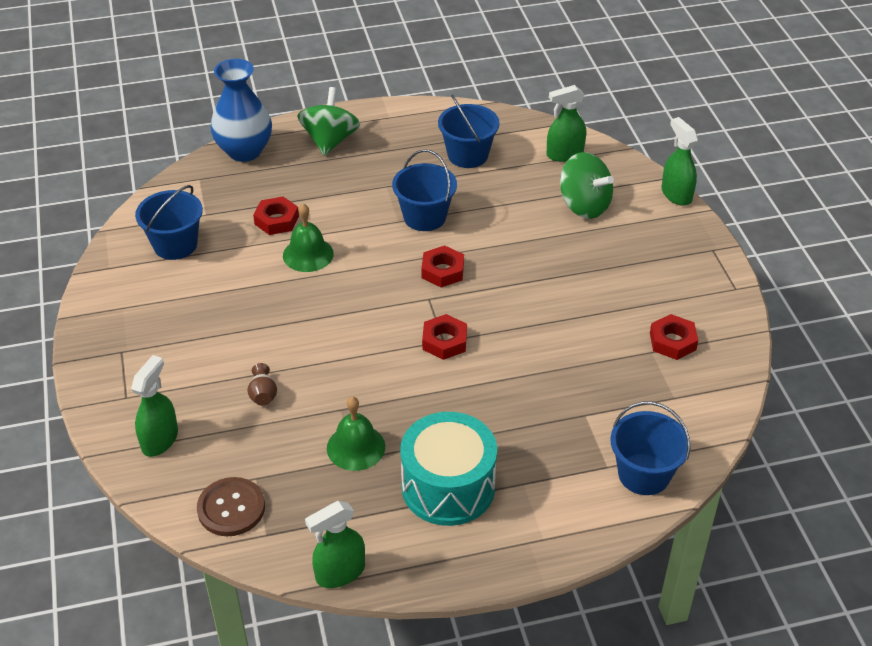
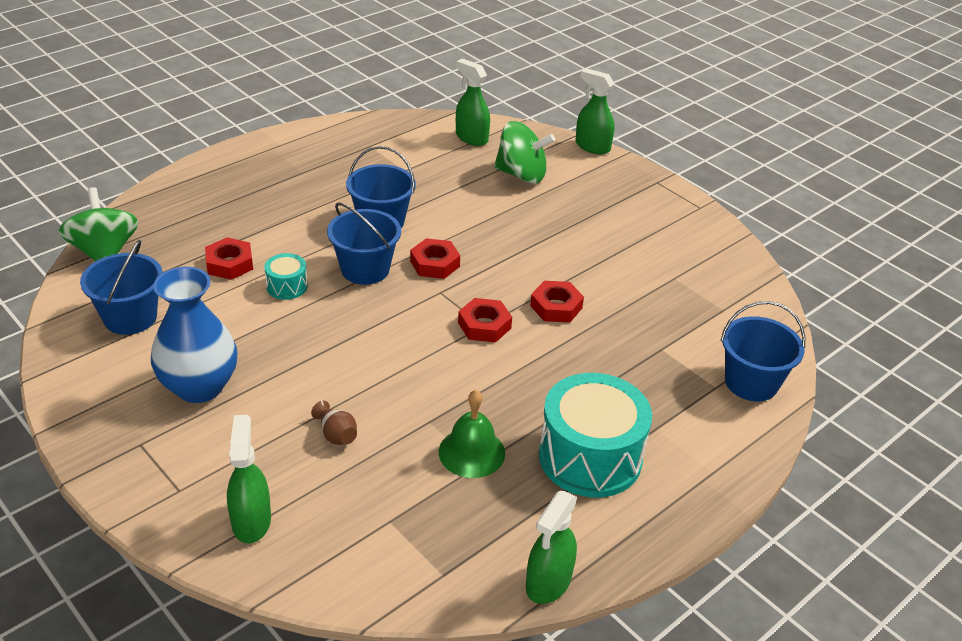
camera: 30 degrees left, 5 degrees down
brown button [197,477,265,536] -> none
blue vase [211,59,272,162] -> blue vase moved to [151,267,238,403]
green bell [283,204,334,272] -> turquoise drum [264,253,308,300]
green spinning top [297,87,360,156] -> green spinning top moved to [59,188,139,261]
blue bucket [438,95,500,168] -> blue bucket moved to [327,202,401,285]
green spray bottle [547,85,586,162] -> green spray bottle turned 90 degrees clockwise [456,58,490,146]
red nut [650,314,698,360] -> red nut moved to [530,281,584,323]

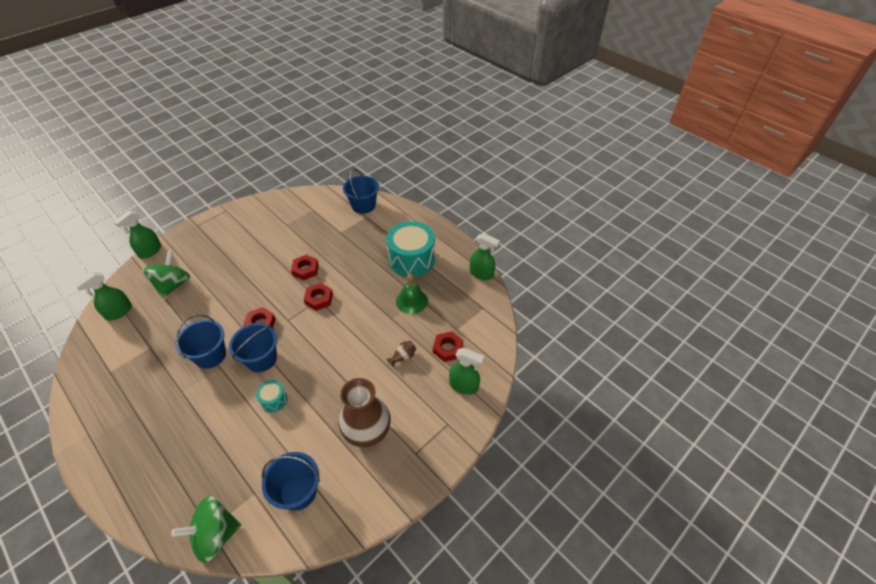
camera: 90 degrees left, 10 degrees up
blue vase [151,267,238,403] -> brown vase [339,378,391,447]
red nut [205,237,253,280] -> red nut moved to [433,331,463,362]
green spray bottle [227,415,271,543] -> green spray bottle turned 150 degrees counterclockwise [449,348,485,395]

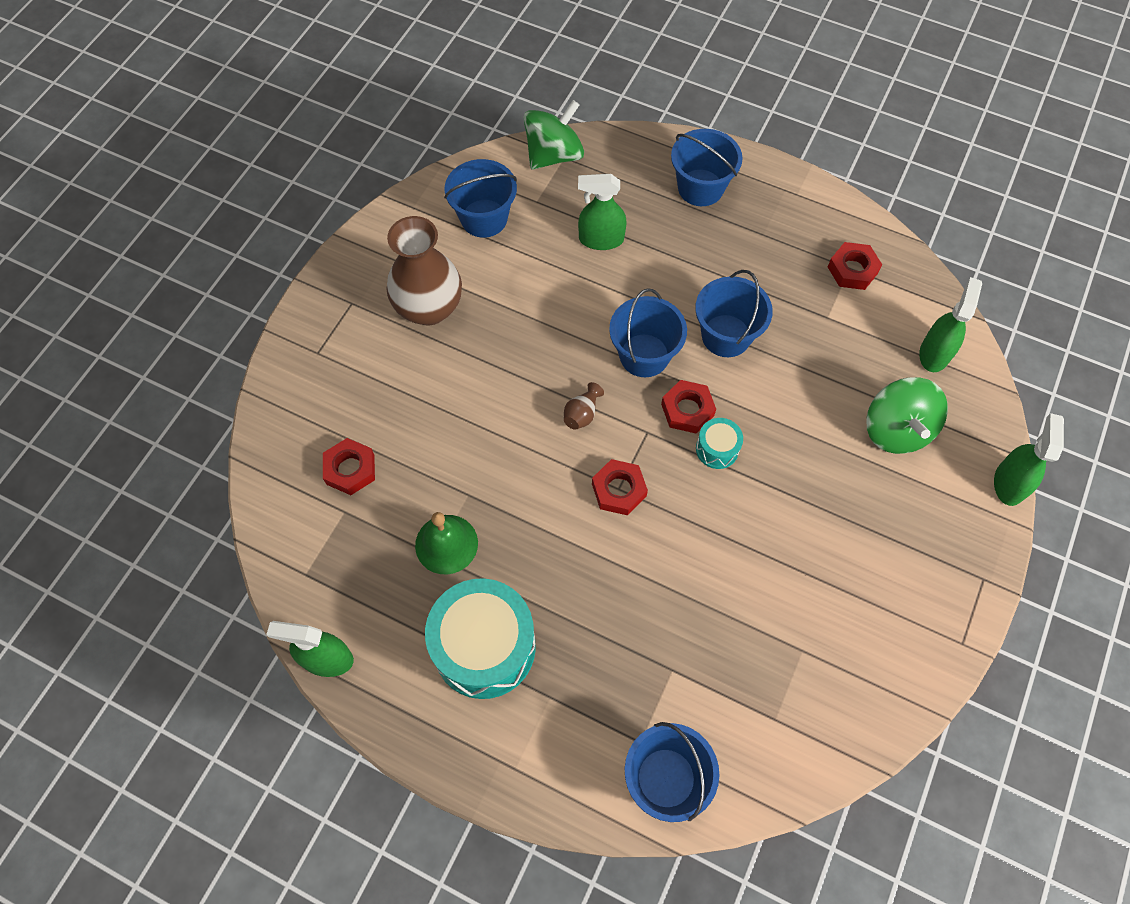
camera: 160 degrees right, 15 degrees up
turquoise drum [256,380,287,412] -> turquoise drum moved to [696,418,743,469]
red nut [291,255,319,280] -> red nut moved to [828,242,882,290]
brown vase [387,341,416,368] -> brown vase moved to [564,382,604,430]
green spray bottle [449,348,485,395] -> green spray bottle moved to [578,174,627,250]
none -> blue bucket [671,129,743,206]

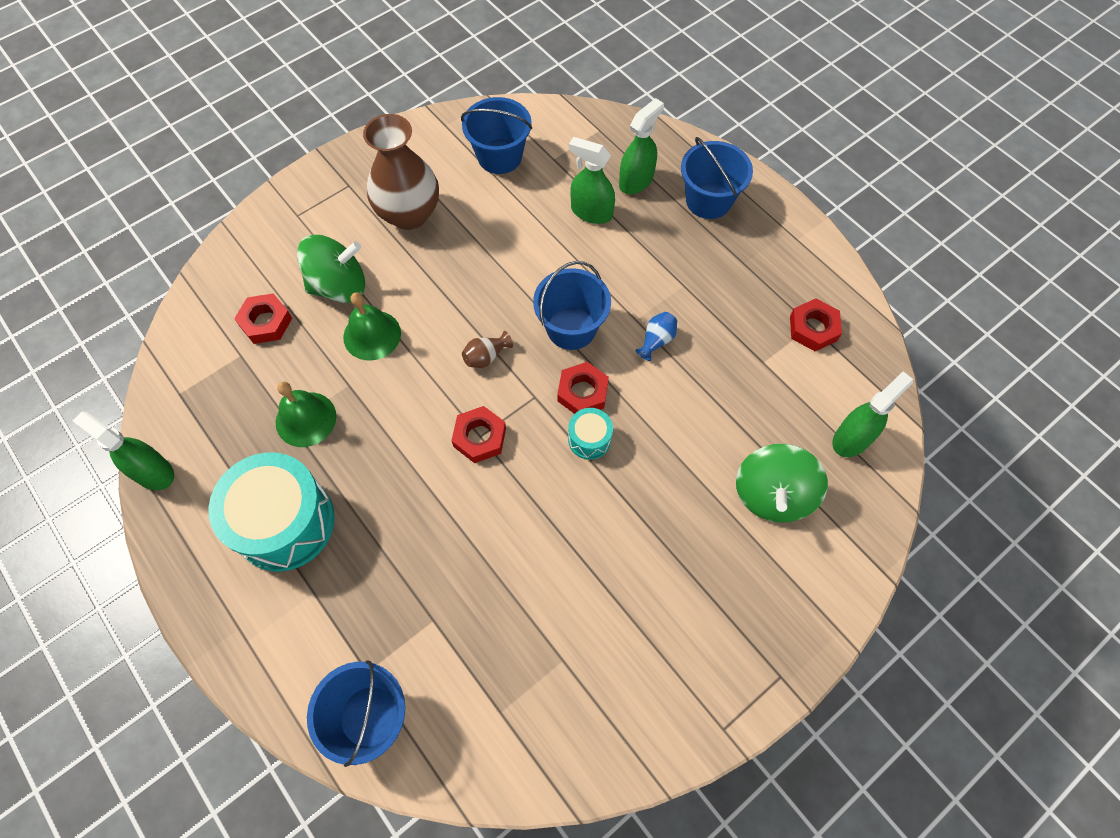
camera: 25 degrees right, 0 degrees up
green spinning top [523,100,584,170] -> green spinning top moved to [297,235,365,303]
blue bucket [695,270,773,357] -> blue vase [635,312,677,361]
green spray bottle [994,413,1064,506] -> green spray bottle moved to [619,98,664,194]
none -> green bell [343,292,401,361]

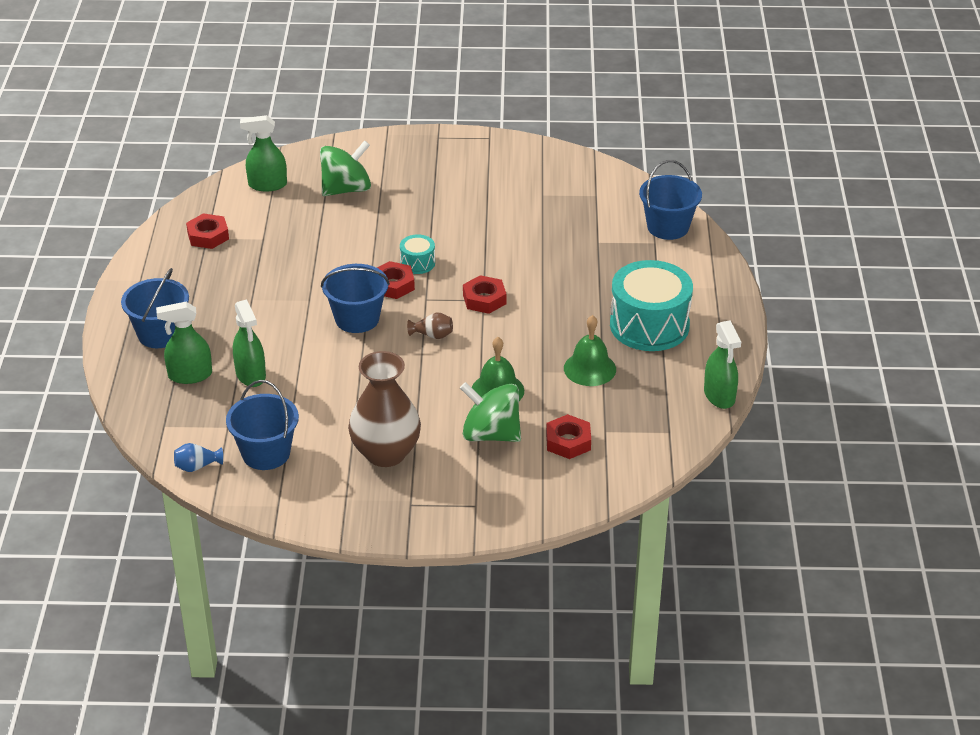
camera: 140 degrees left, 25 degrees down
blue vase [635,312,677,361] -> blue vase moved to [174,443,223,472]

